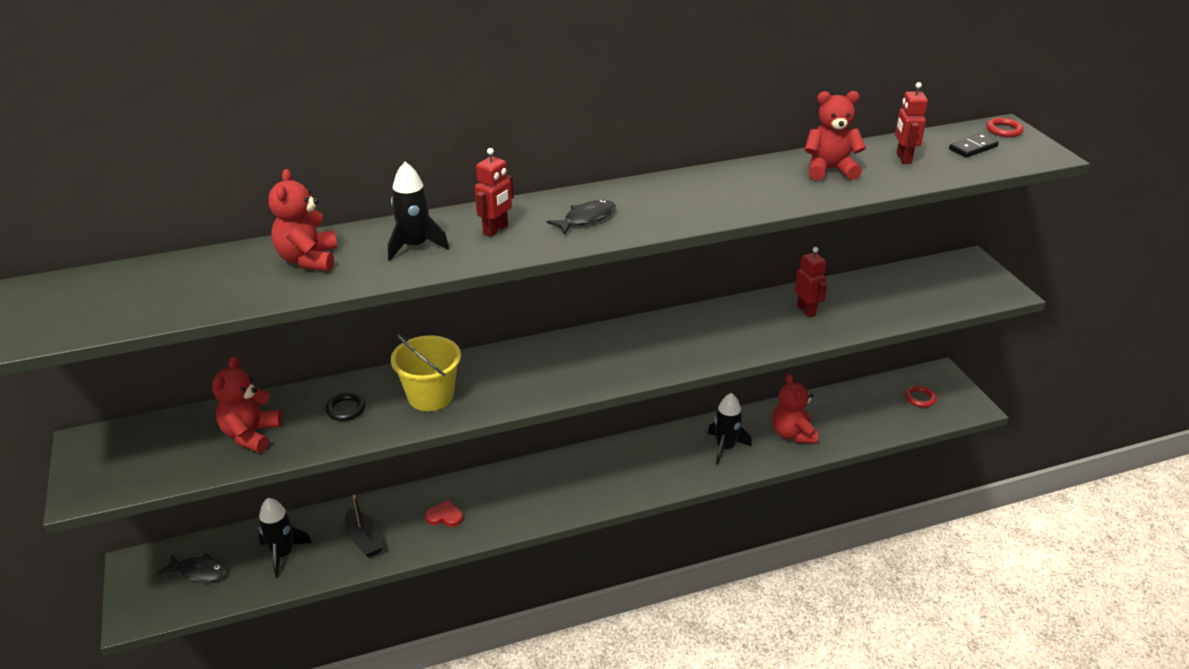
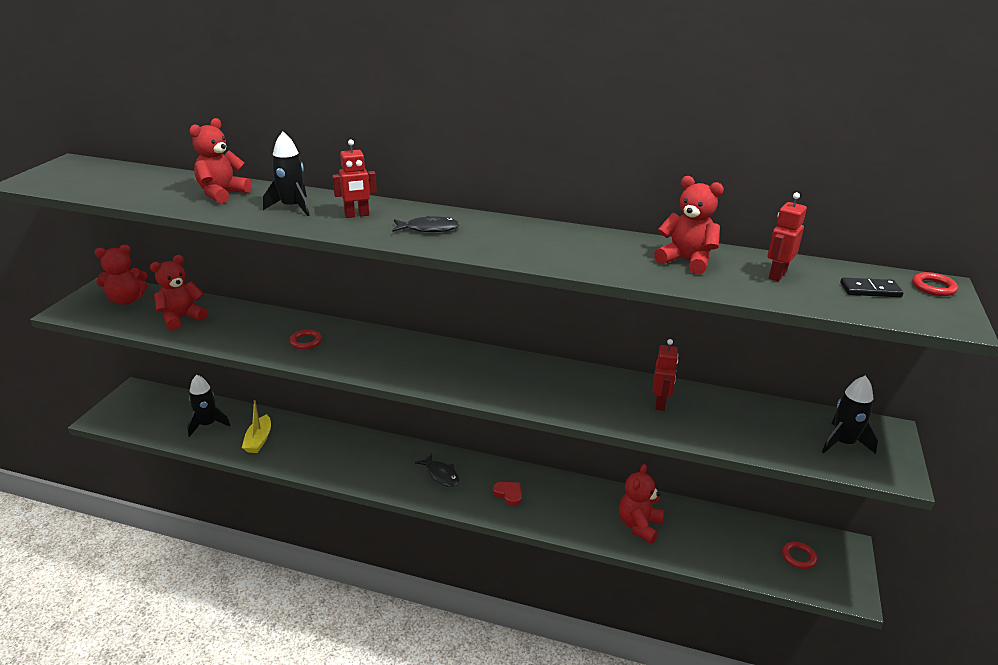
camera: 35 degrees right, 5 degrees down
black fish [158,553,227,582] -> black fish moved to [415,453,460,487]
black ring [325,393,365,421] -> none
black boat [345,494,384,558] -> yellow boat [242,400,271,453]
yellow bucket [391,333,461,411] -> red ring [289,329,322,349]
red heart [425,500,463,527] -> red heart moved to [493,482,522,506]
black rocket [708,393,752,465] -> black rocket moved to [822,375,878,454]
none -> red teddy bear [95,245,147,305]

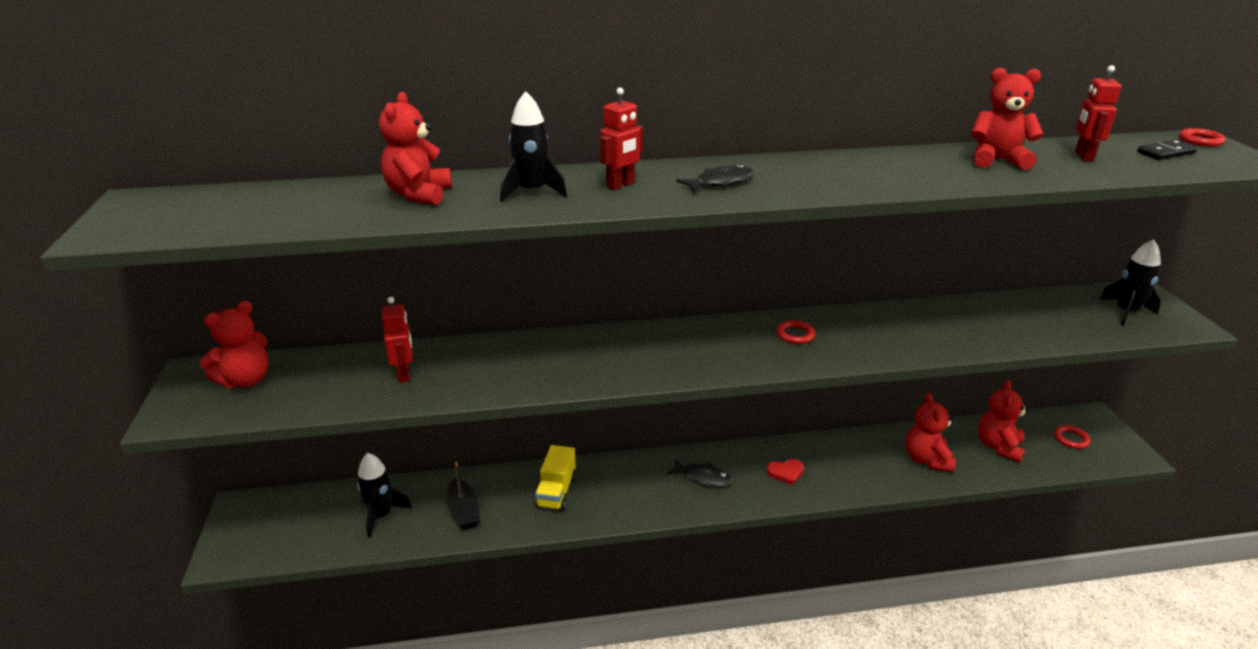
camera: 25 degrees left, 0 degrees up
red teddy bear [150,255,208,331] -> red teddy bear moved to [978,380,1029,462]
yellow boat [242,400,271,453] -> black boat [447,462,480,530]
red ring [289,329,322,349] -> red ring moved to [776,320,815,344]
red heart [493,482,522,506] -> red heart turned 150 degrees clockwise [767,459,804,485]
red robot [653,339,678,411] -> red robot moved to [382,297,413,383]
none -> yellow truck [535,445,577,511]

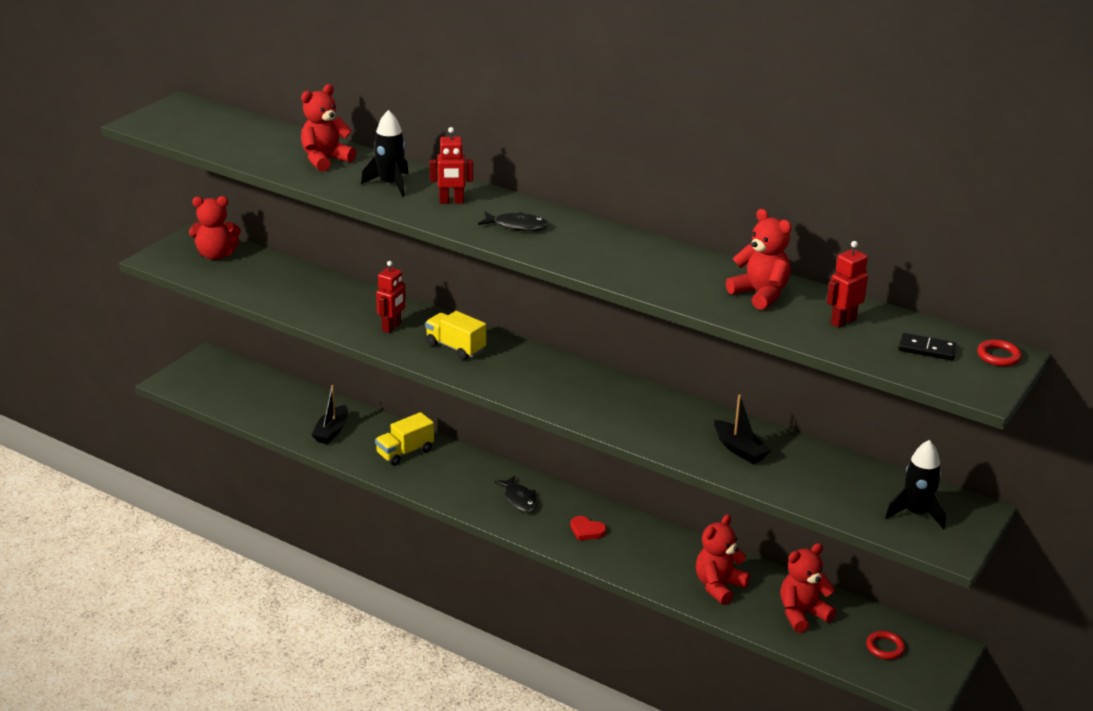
camera: 40 degrees right, 0 degrees up
black rocket [357,453,412,538] -> none
red robot [382,297,413,383] -> red robot moved to [376,261,406,333]
red ring [776,320,815,344] -> none
none -> yellow truck [425,311,486,360]
none -> black boat [714,395,772,464]

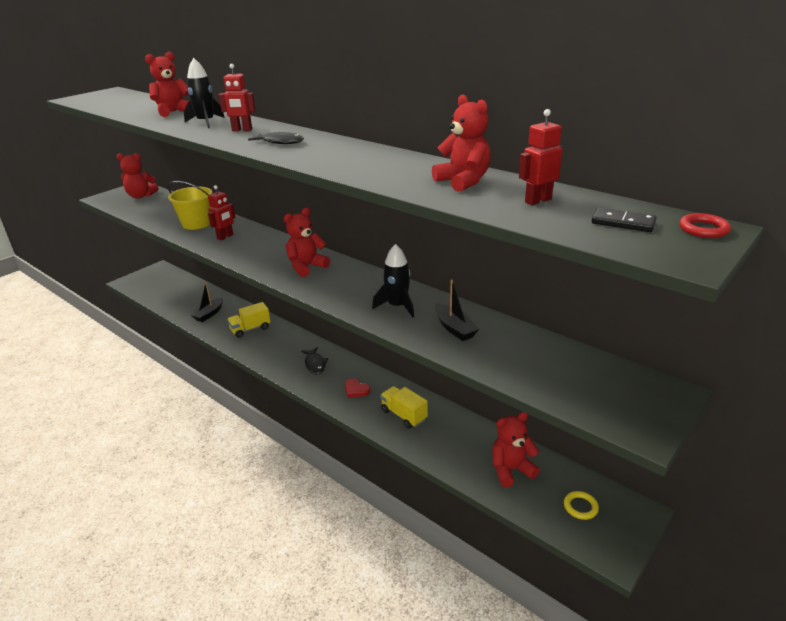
camera: 10 degrees right, 0 degrees up
yellow truck [425,311,486,360] -> yellow truck moved to [380,386,428,429]
red teddy bear [696,514,750,605] -> red teddy bear moved to [284,208,330,277]
red ring [866,631,905,659] -> yellow ring [564,491,599,520]
black rocket [885,440,946,529] -> black rocket moved to [372,244,414,317]
none -> yellow bucket [168,181,213,230]

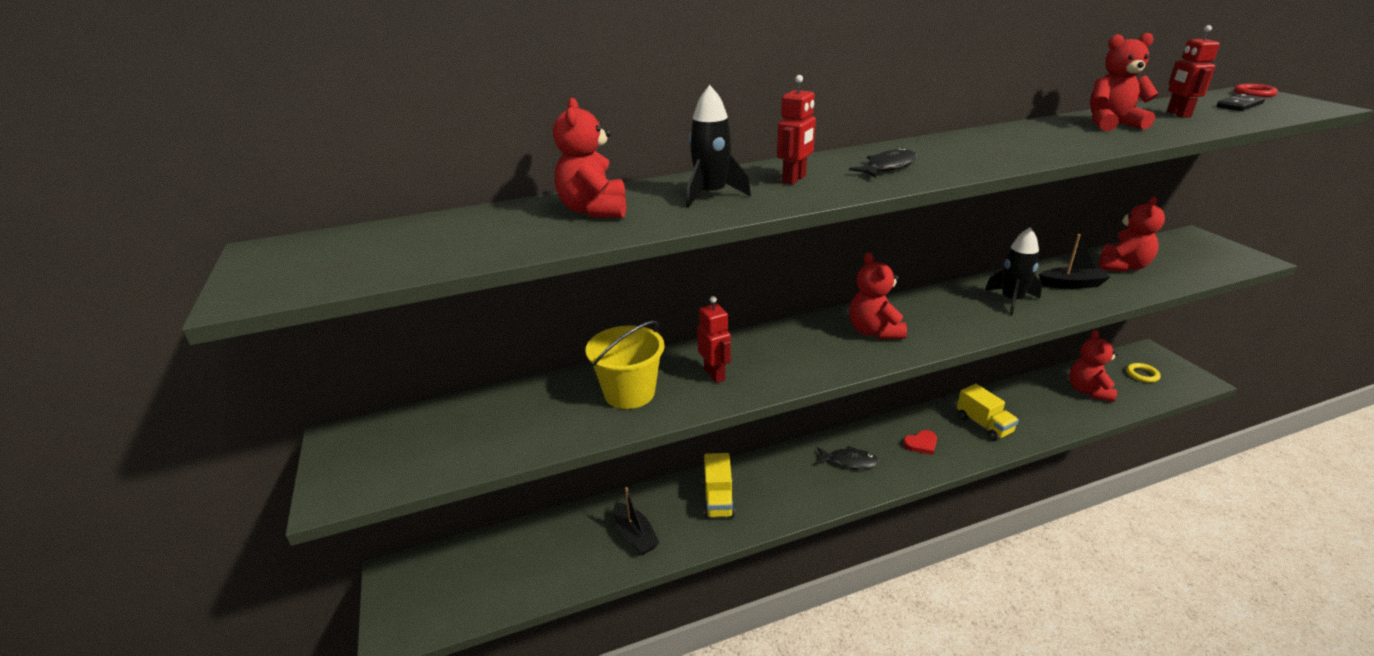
camera: 60 degrees left, 0 degrees up
red teddy bear [116,153,159,199] -> red teddy bear moved to [1099,196,1165,272]
yellow truck [380,386,428,429] -> yellow truck turned 105 degrees counterclockwise [957,384,1019,441]

